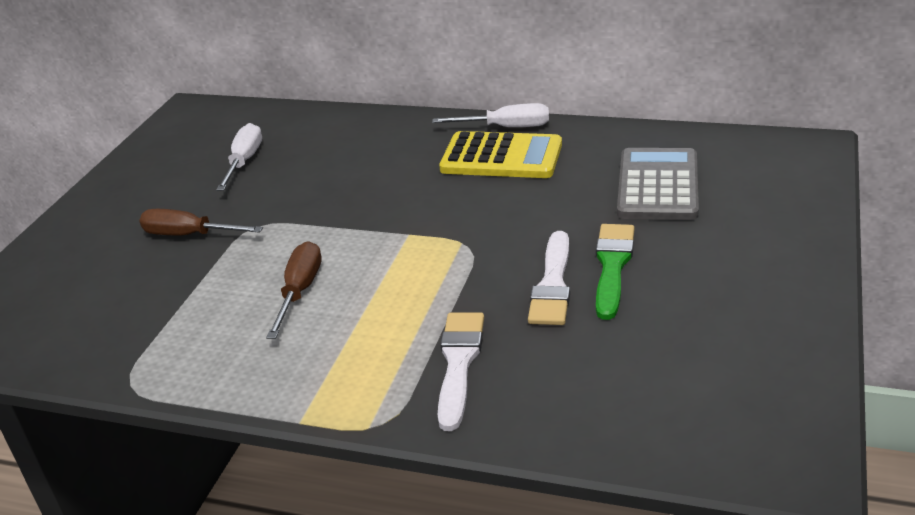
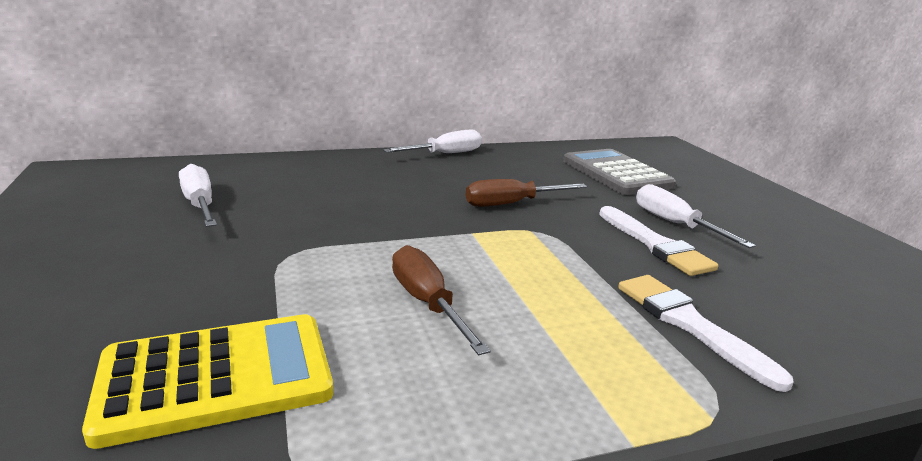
camera: 40 degrees left, 10 degrees down
brown screwdriver [139,209,263,236] -> brown screwdriver moved to [466,179,587,207]
yellow calculator [439,131,562,178] -> yellow calculator moved to [82,314,333,449]
green brush [596,224,635,320] -> white screwdriver [636,184,756,248]

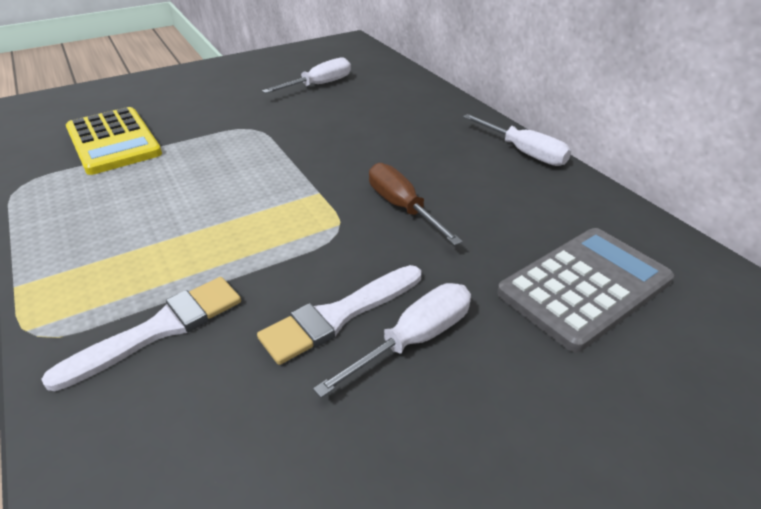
camera: 80 degrees right, 15 degrees up
brown screwdriver [392,245,491,355] -> none

